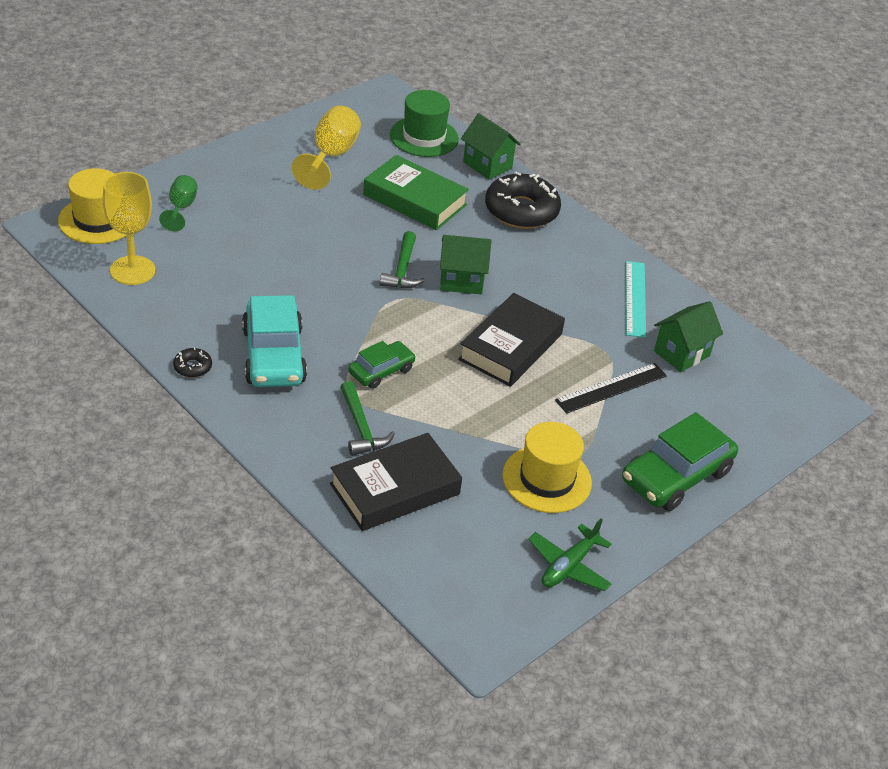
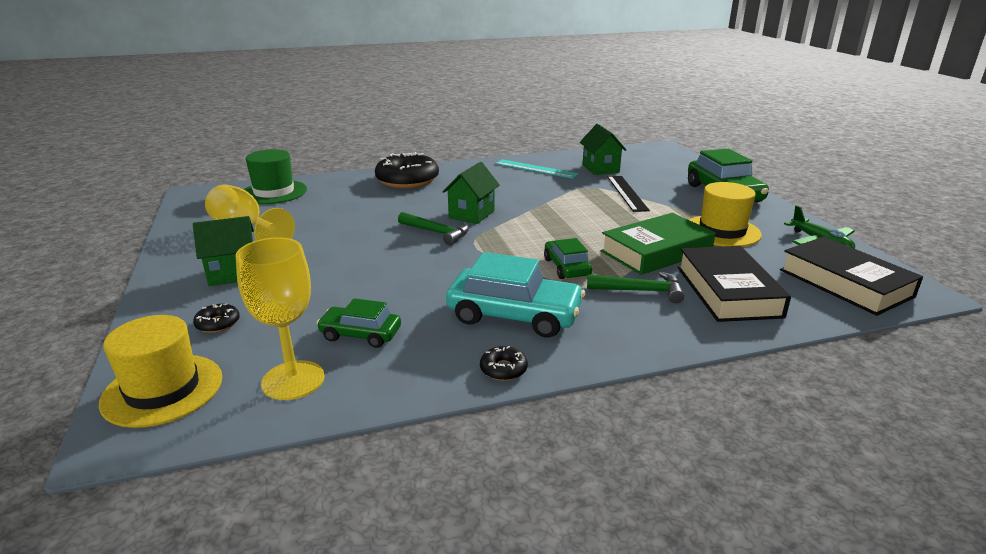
camera: 60 degrees left, 15 degrees down
green goblet [159,175,198,231] -> black donut [193,304,240,333]
green book [363,155,469,230] -> green book moved to [601,213,715,275]
black book [458,293,565,387] -> black book moved to [780,236,923,316]
green house [461,113,521,180] -> green house moved to [193,216,254,286]
none -> green car [316,298,401,348]

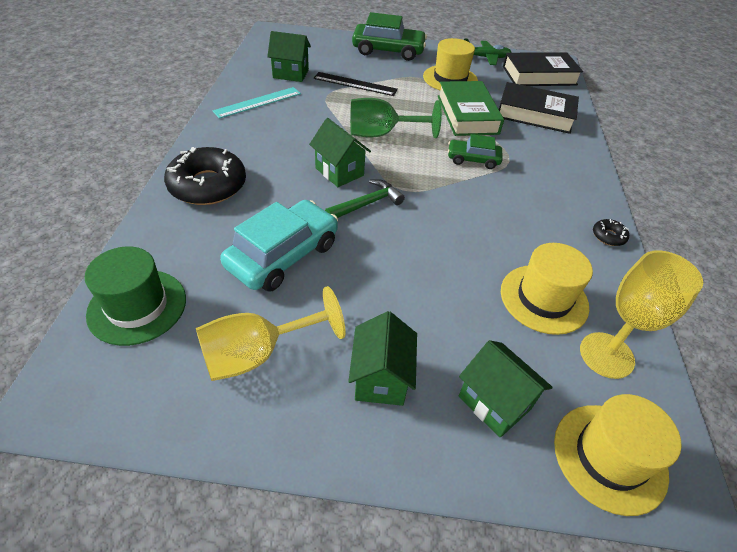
camera: 70 degrees left, 20 degrees up
black donut [193,304,240,333] -> green house [459,340,553,437]
green car [316,298,401,348] -> yellow hat [501,243,593,335]
turquoise car [446,252,585,338] -> turquoise car moved to [220,200,338,292]
green hammer [587,272,684,303] -> none
none -> green goblet [350,98,442,138]

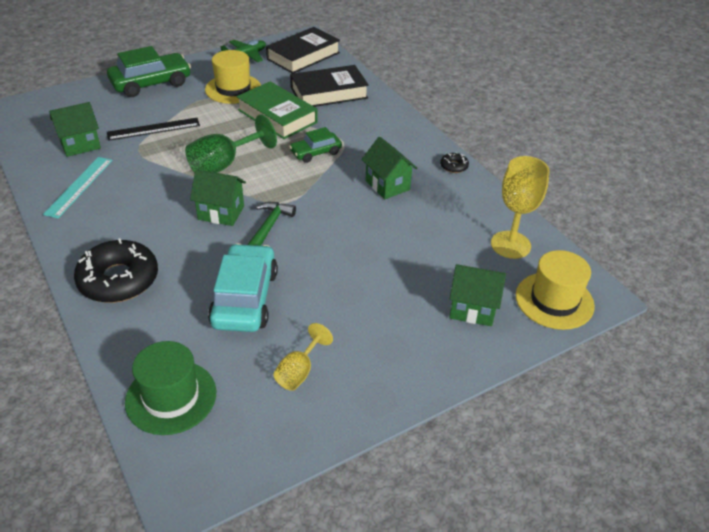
camera: 35 degrees left, 5 degrees down
yellow goblet [196,286,346,381] -> yellow goblet [273,323,333,391], size x0.60
green house [348,311,417,406] -> green house moved to [361,137,417,199]
yellow hat [501,243,593,335] -> none

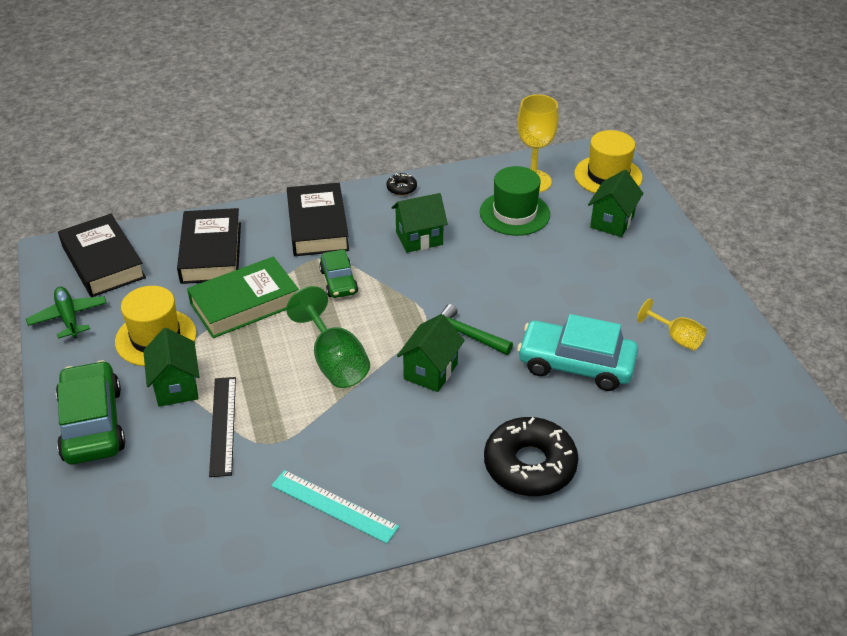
camera: 75 degrees left, 0 degrees up
green house [49,102,101,157] -> green house moved to [143,328,200,407]
green hat [125,341,216,435] -> green hat moved to [480,166,550,236]
none -> black book [287,183,349,256]

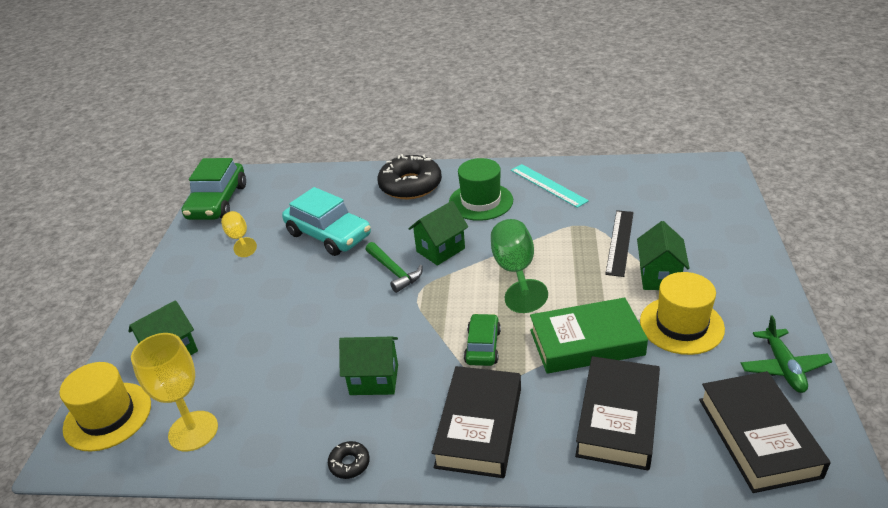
camera: 155 degrees left, 5 degrees down
green car [56,360,125,465] -> green car moved to [182,158,246,220]
green hat [480,166,550,236] -> green hat moved to [449,158,513,221]

